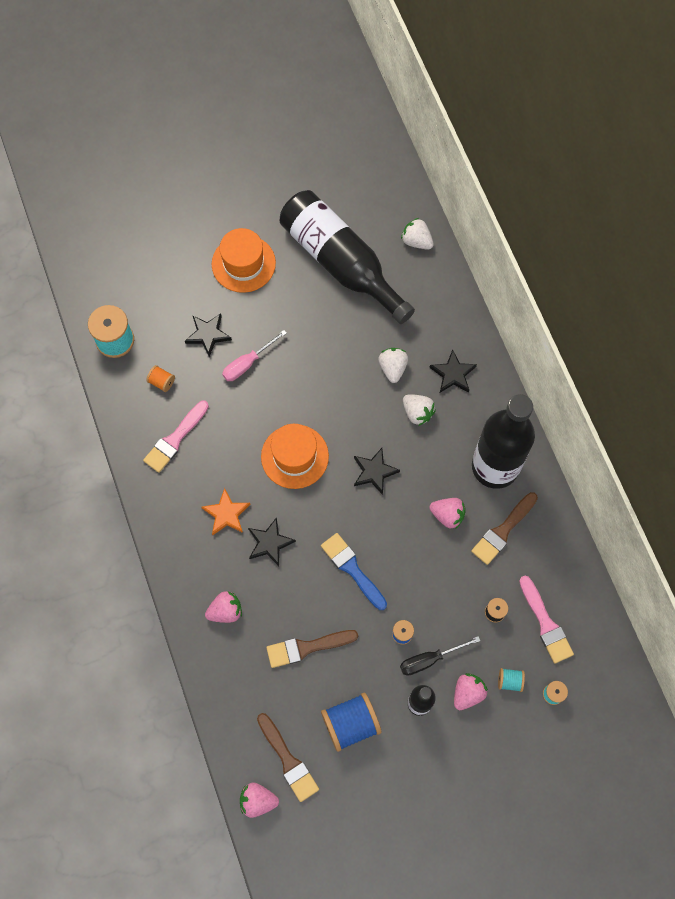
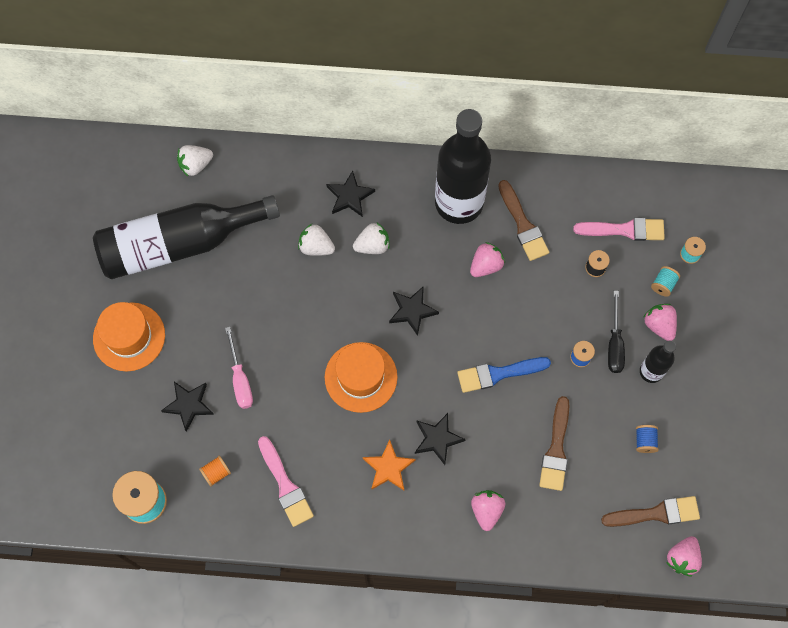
camera: 65 degrees left, 0 degrees up
blue spool [321,693,382,752] -> blue spool [636,425,659,453], size x0.50

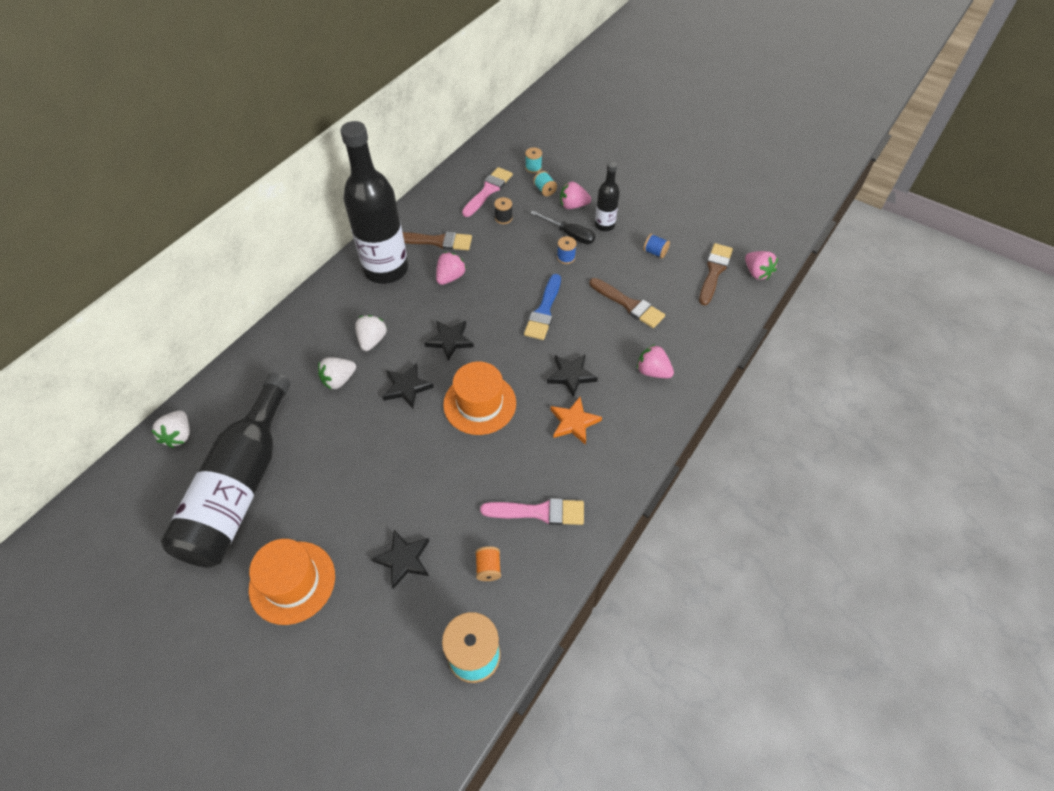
camera: 60 degrees left, 15 degrees down
pink screwdriver [225,327,253,409] -> none
black star [326,171,375,217] -> black star moved to [383,363,434,408]
pink strawberry [470,242,505,277] -> pink strawberry turned 45 degrees clockwise [436,252,466,285]

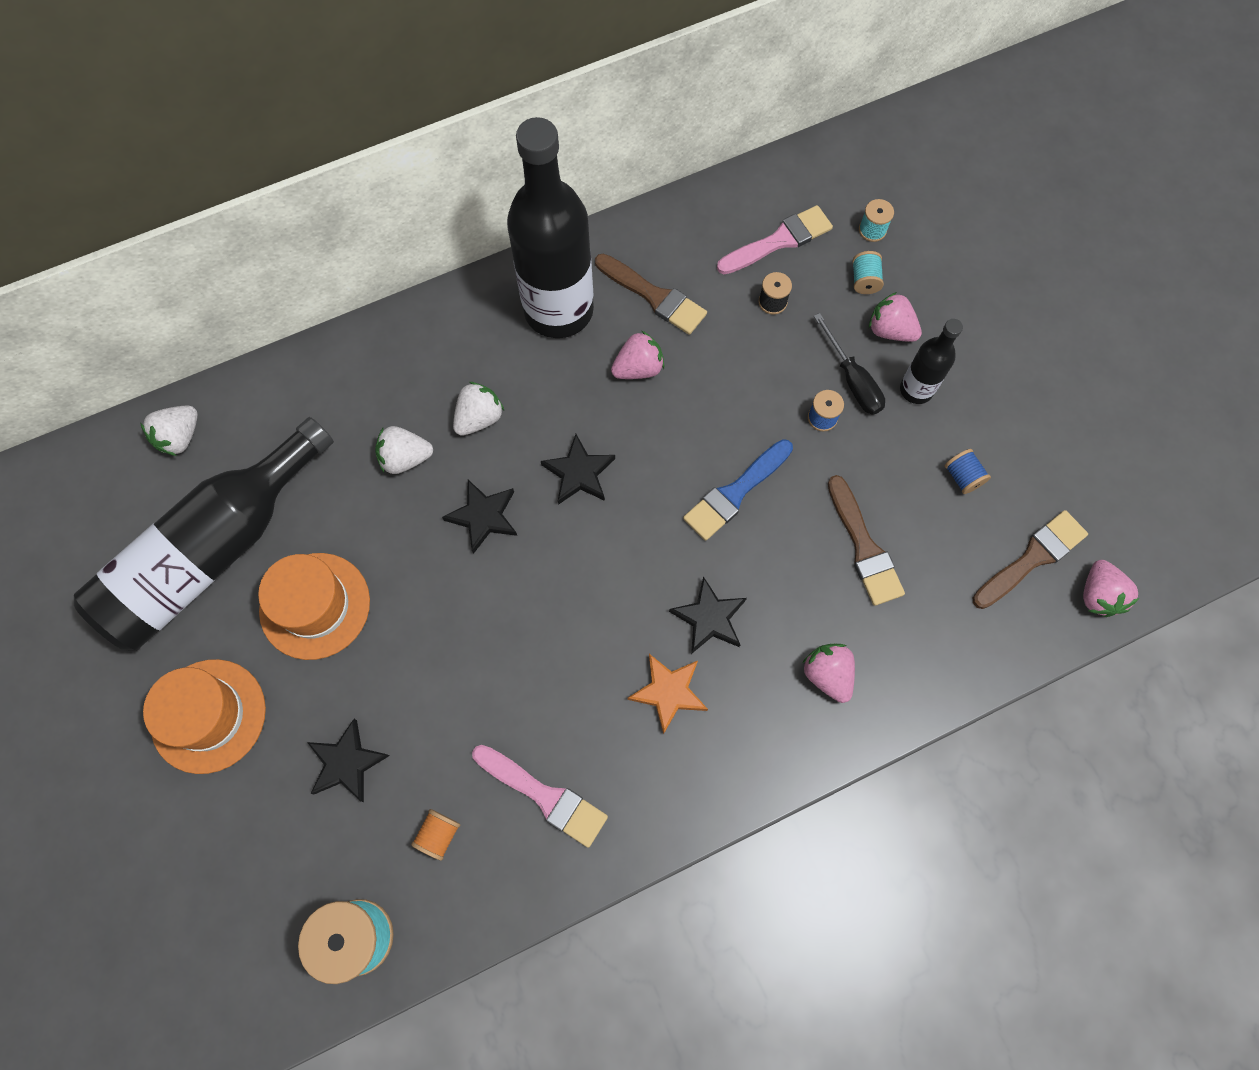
camera: 30 degrees right, 15 degrees up
orange hat [443,362,516,435] -> orange hat moved to [258,553,370,660]

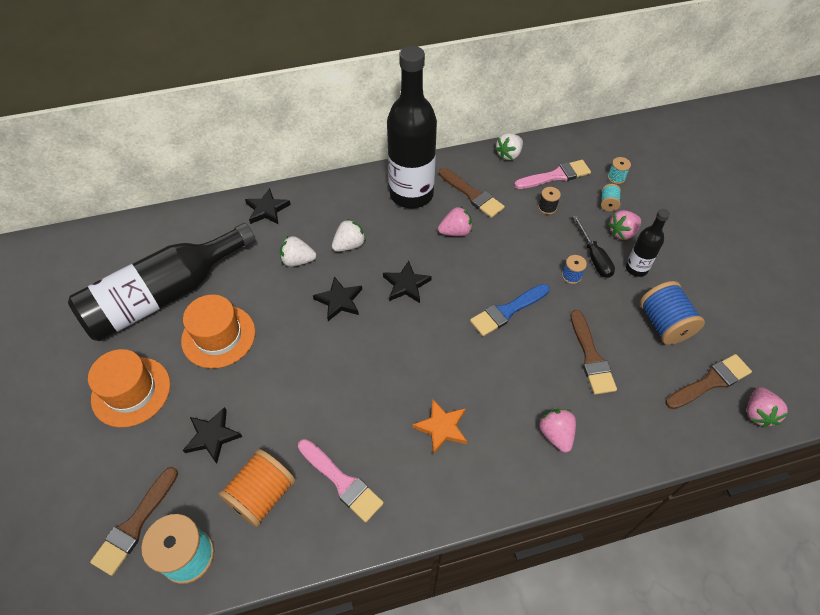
camera: 10 degrees right, 15 degrees down
white strawberry [141,405,198,456] -> white strawberry moved to [495,133,523,160]
orange spool [411,809,460,861] -> orange spool [218,449,296,527], size x2.02
black star [669,576,747,654] -> black star moved to [245,188,291,225]
pink strawberry [869,292,922,342] -> pink strawberry turned 75 degrees counterclockwise [608,210,641,240]
blue spool [945,449,991,494] -> blue spool [640,281,705,345], size x2.02
none -> brown brush [90,467,178,576]

